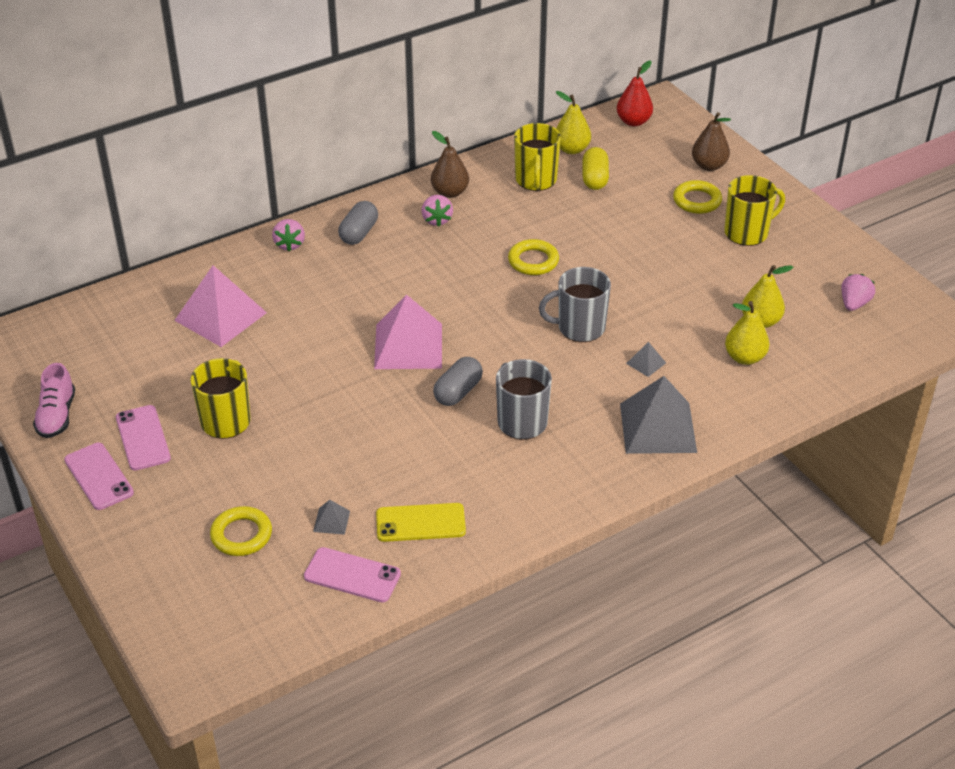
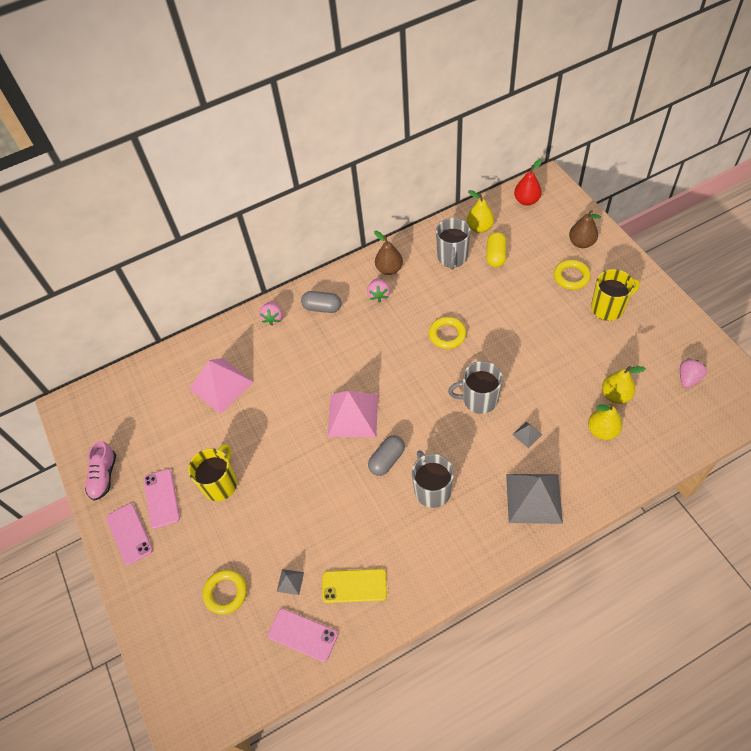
camera: 10 degrees right, 15 degrees up
grey capsule [338,201,378,245] -> grey capsule turned 75 degrees clockwise [301,291,341,313]
yellow mug [514,123,561,191] -> grey mug [436,218,471,270]

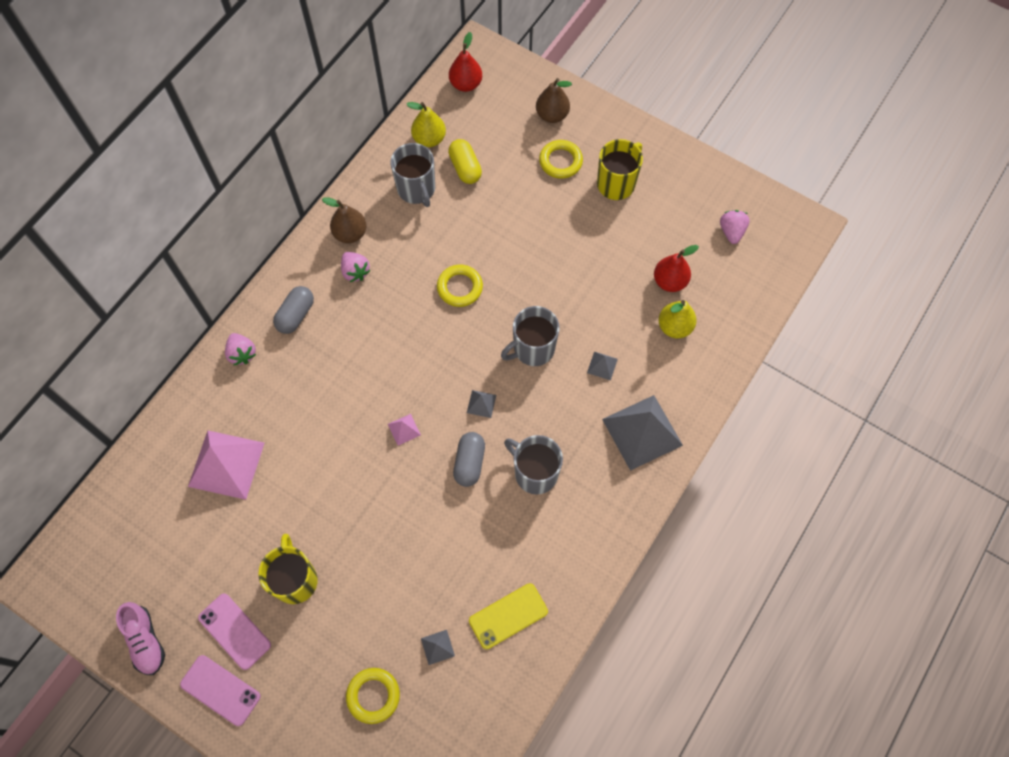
camera: 35 degrees left, 10 degrees up
pink phone [268,608,338,662] -> none
grey capsule [301,291,341,313] -> grey capsule turned 45 degrees counterclockwise [273,286,314,334]
pink pyramid [328,391,378,437] -> pink pyramid [388,414,421,446], size x0.43
yellow pear [602,366,645,404] -> red pear [654,245,699,292]
none -> grey pyramid [467,390,496,418]

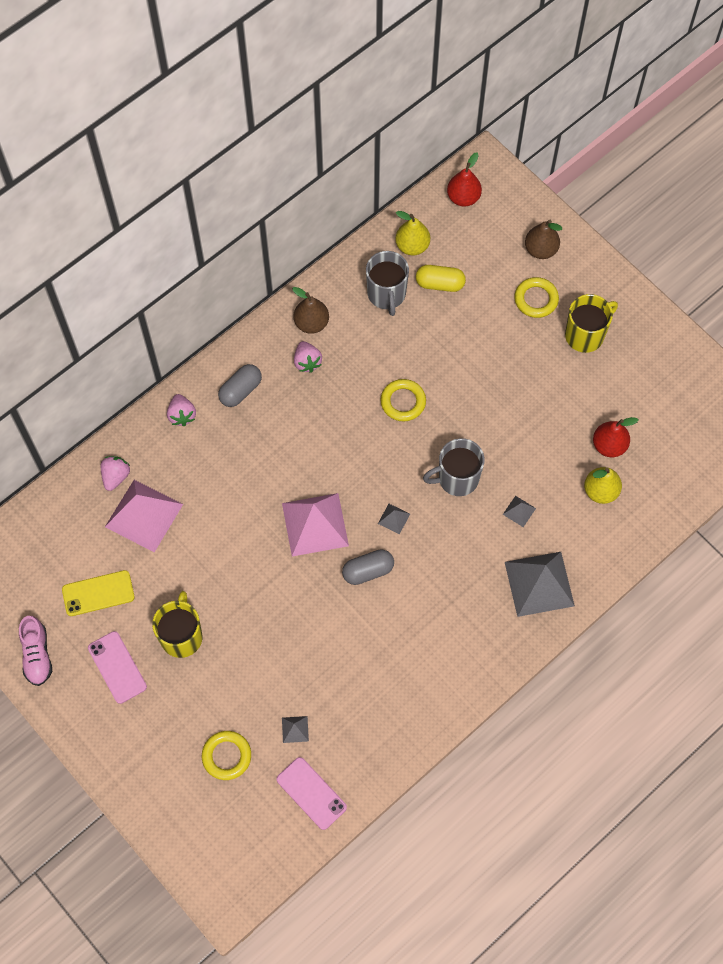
camera: 15 degrees right, 0 degrees up
pink phone [180,655,261,726] -> pink phone moved to [277,757,347,830]
pink pyramid [388,414,421,446] -> pink pyramid [282,493,349,556], size x2.35
yellow capsule [448,139,482,184] -> yellow capsule turned 75 degrees counterclockwise [416,265,466,292]
grey capsule [453,432,485,487] -> grey capsule turned 45 degrees clockwise [342,549,394,585]
yellow phone [469,583,548,649] -> yellow phone moved to [62,570,135,616]
grey mug [504,435,563,495] -> none
pink strawberry [720,210,750,244] -> pink strawberry moved to [101,456,130,491]

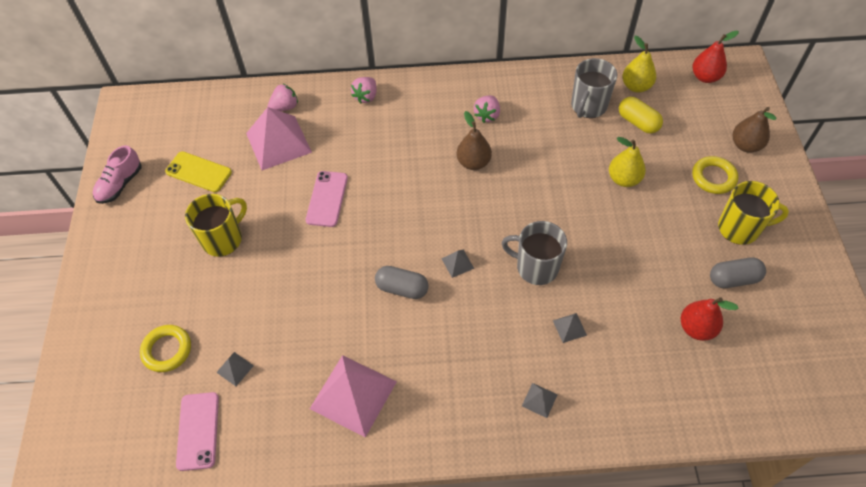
camera: 40 degrees right, 10 degrees down
pink phone [88,631,147,704] -> pink phone moved to [306,171,348,227]
grey capsule [218,364,262,407] -> grey capsule moved to [710,257,766,288]
pink pyramid [282,493,349,556] -> pink pyramid moved to [310,355,397,438]
brown pear [292,287,329,334] -> brown pear moved to [457,111,492,170]
yellow ring [380,379,426,421] -> none
grey pyramid [505,552,575,617] -> grey pyramid [522,383,558,418], size x0.43
yellow pear [584,467,622,504] -> yellow pear moved to [609,137,646,187]

